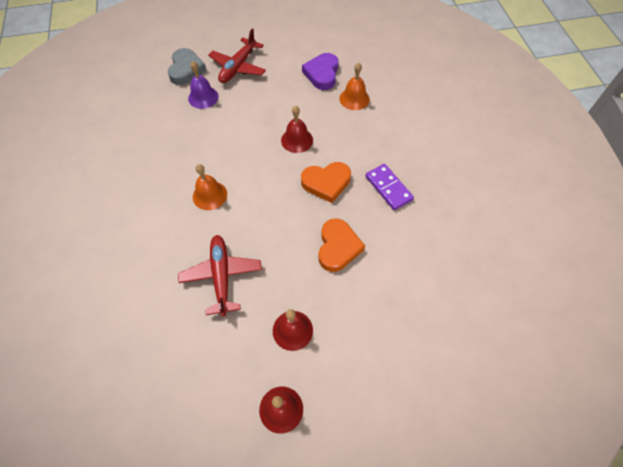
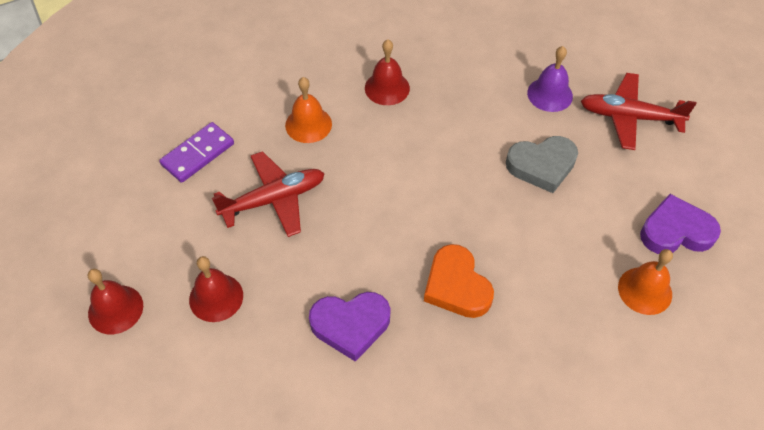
camera: 75 degrees right, 5 degrees down
grey heart [168,48,207,85] -> grey heart moved to [506,136,578,193]
orange bell [193,164,227,210] -> orange bell moved to [285,77,332,143]
red bell [281,106,313,153] -> red bell moved to [365,40,410,105]
orange heart [318,219,365,272] -> purple heart [309,292,391,362]
purple domino [366,164,414,210] -> purple domino moved to [159,122,234,183]

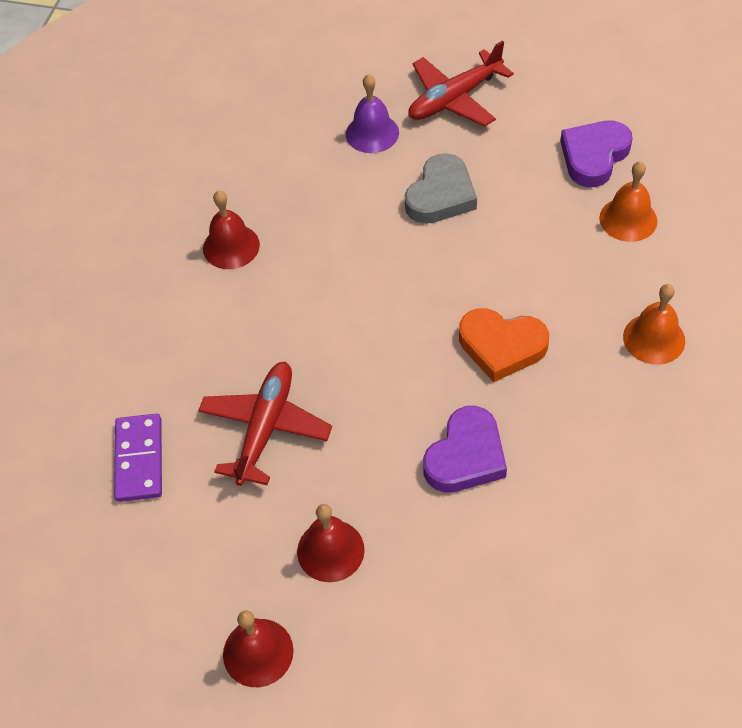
camera: 45 degrees left, 0 degrees up
orange bell [285,77,332,143] -> orange bell moved to [623,284,685,365]

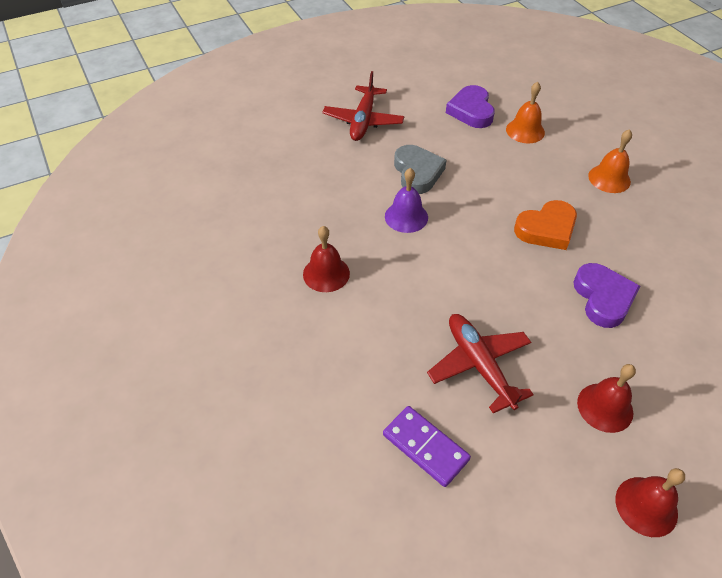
camera: 45 degrees left, 5 degrees down
purple bell [346,74,399,153] -> purple bell moved to [385,168,428,233]

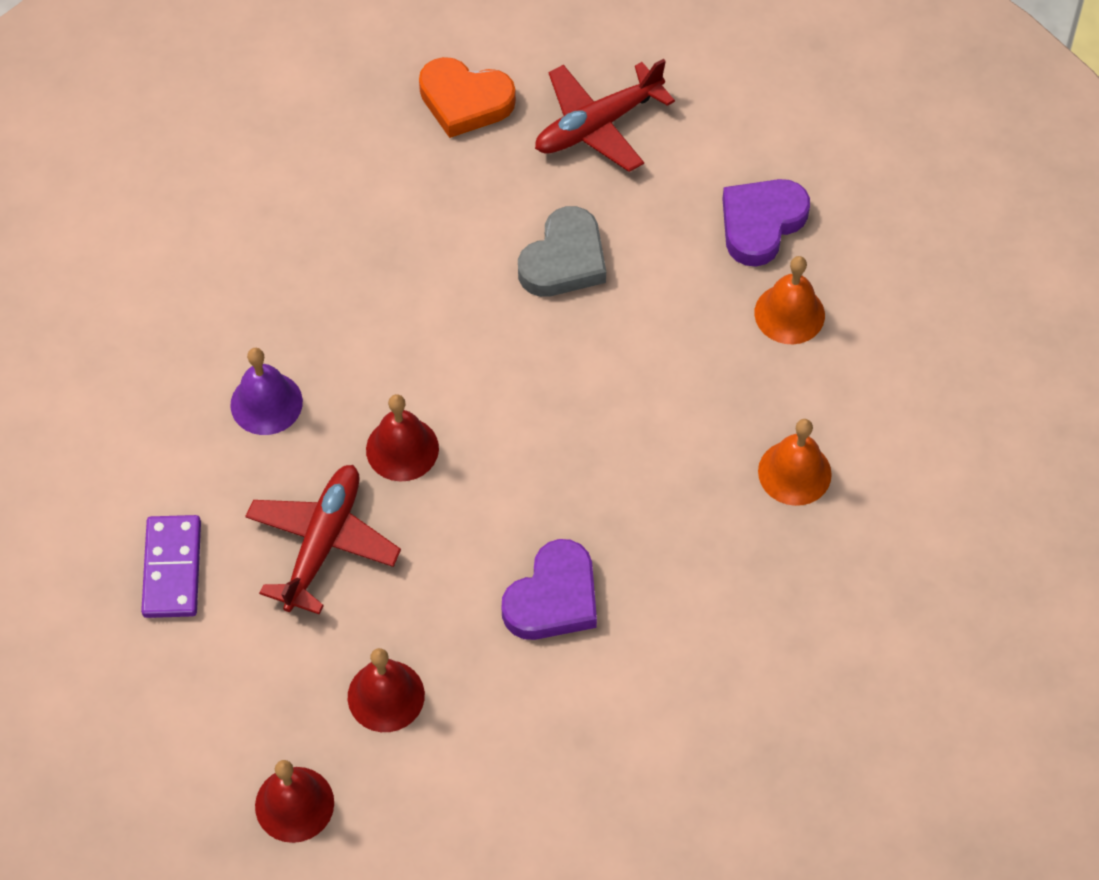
camera: 45 degrees right, 10 degrees up
red bell [303,226,350,292] -> red bell moved to [366,394,439,481]
purple bell [385,168,428,233] -> purple bell moved to [230,348,303,435]
orange heart [514,200,577,250] -> orange heart moved to [419,57,516,138]

